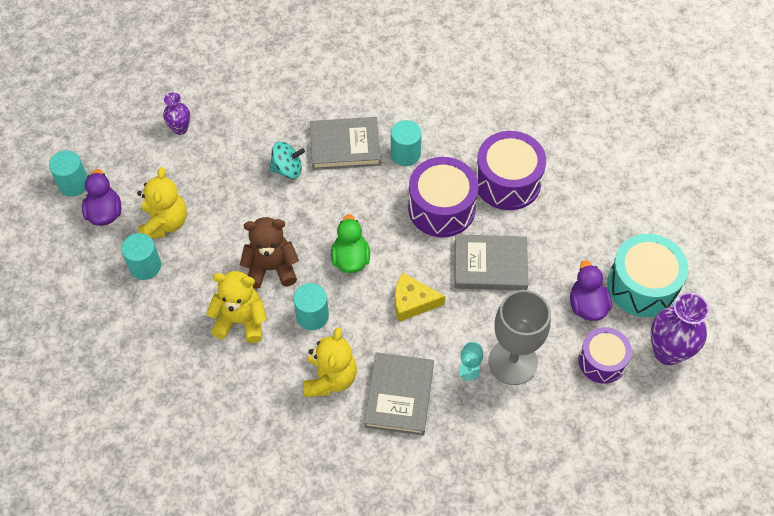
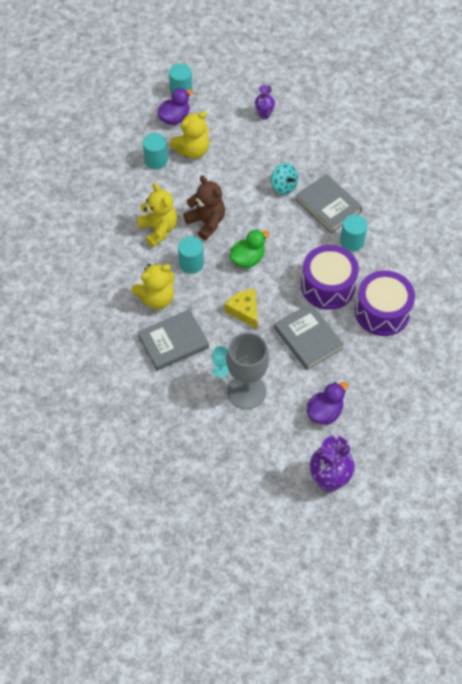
camera: 55 degrees right, 0 degrees up
purple drum [578,327,632,384] -> none
turquoise drum [607,234,688,317] -> none

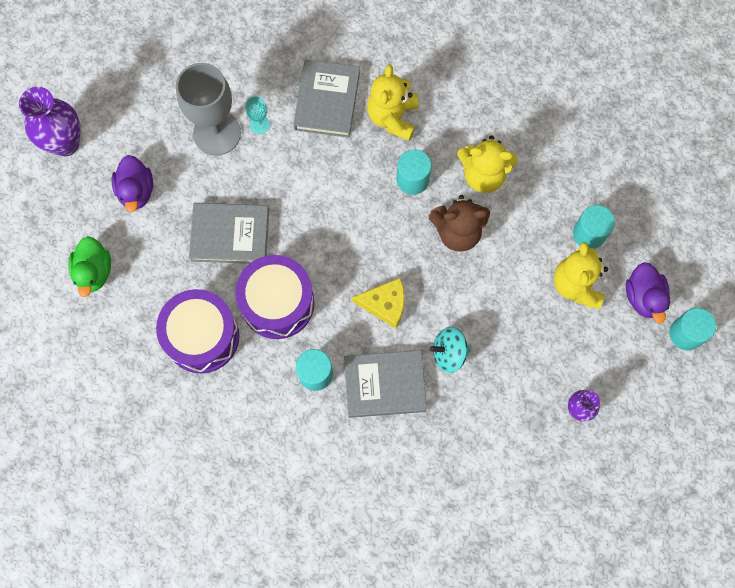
camera: 125 degrees right, 15 degrees up
yellow cheese [224,289,258,329] -> yellow cheese moved to [352,278,405,328]
green duck [229,229,269,268] -> green duck moved to [68,236,111,297]

